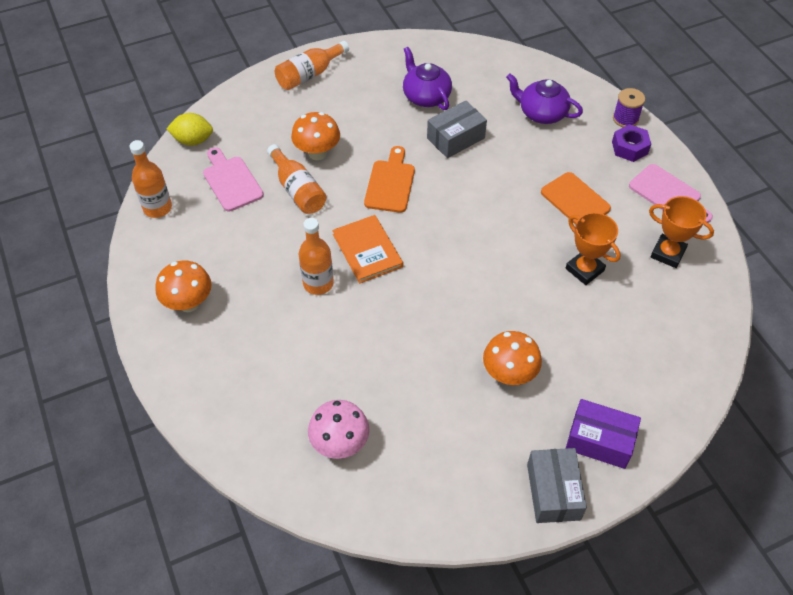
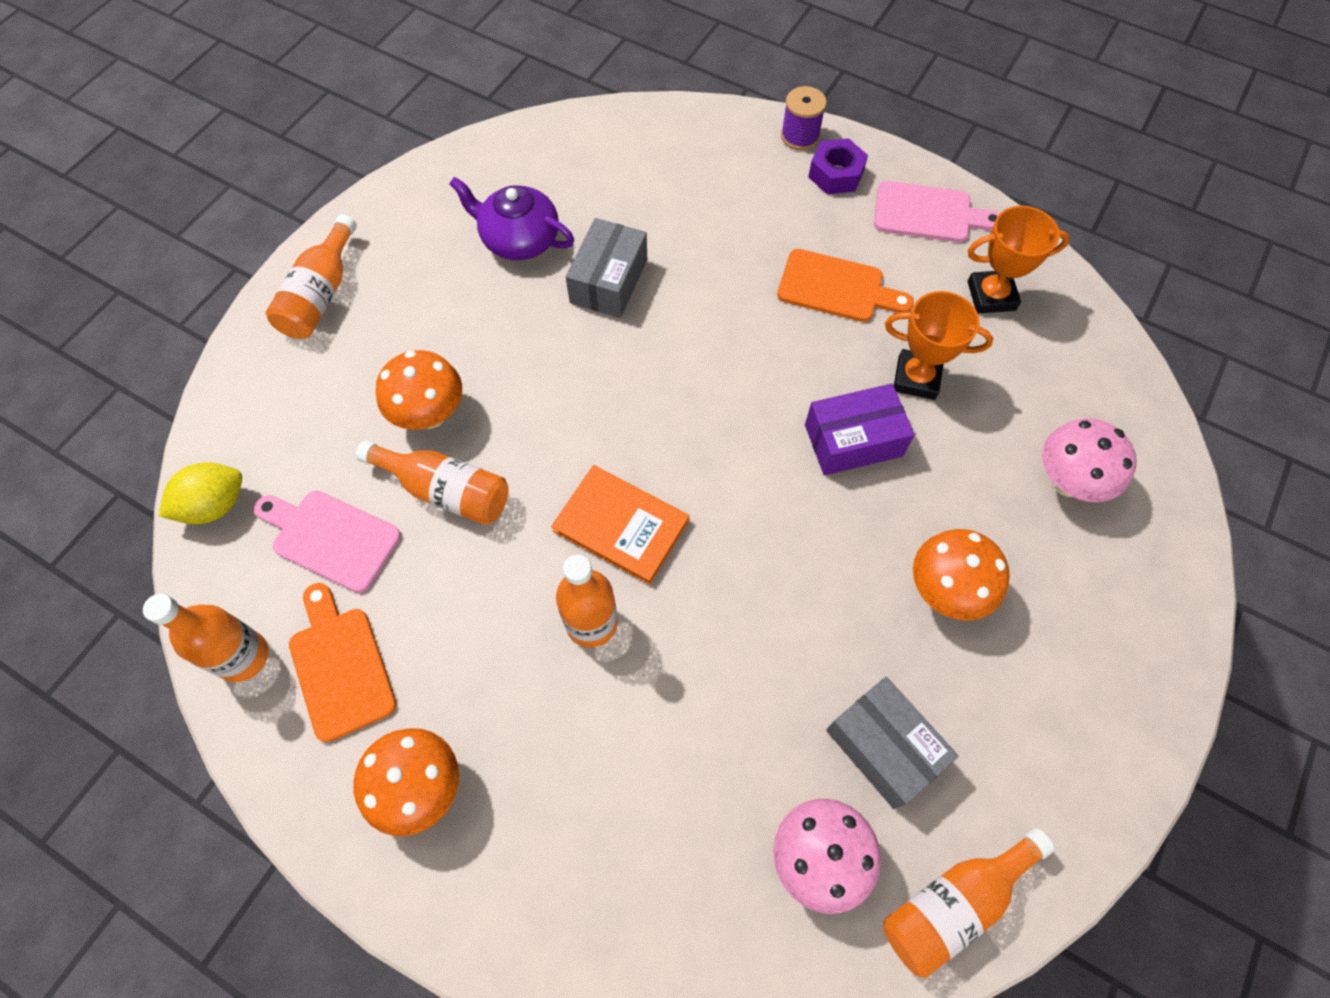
camera: 35 degrees left, 10 degrees up
orange cutting board [364,146,415,213] -> orange cutting board moved to [289,583,397,742]
purple teapot [506,74,583,124] -> none
grey box [527,448,587,523] -> grey box moved to [826,677,959,809]
purple box [566,399,641,469] -> purple box moved to [805,384,915,475]
none -> orange bottle [883,828,1054,978]
none -> pink mushroom [1042,418,1137,502]

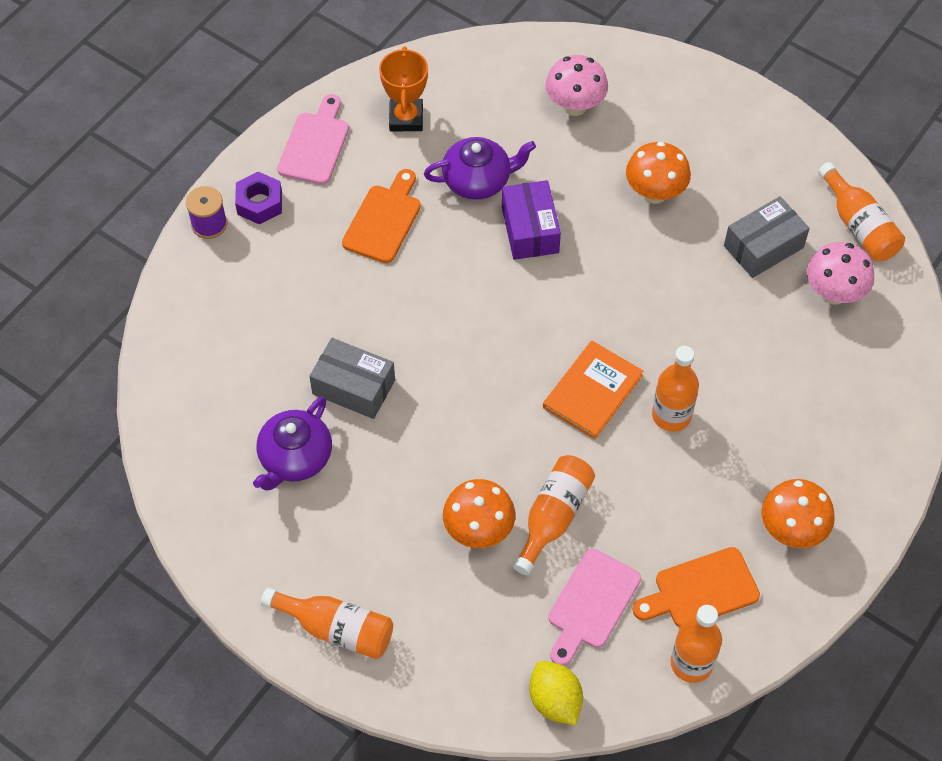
camera: 85 degrees left, 5 degrees down
orange trophy [885,291,993,400] -> purple teapot [424,137,536,200]

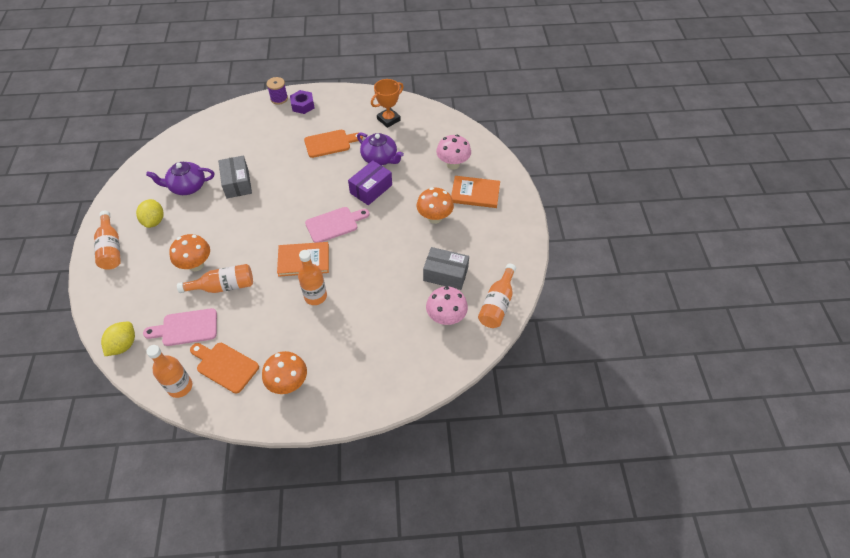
camera: 50 degrees right, 5 degrees down
pink cutting board [277,94,349,185] -> pink cutting board moved to [305,207,369,243]
none -> yellow lemon [136,199,164,228]
none -> orange book [451,176,500,208]

